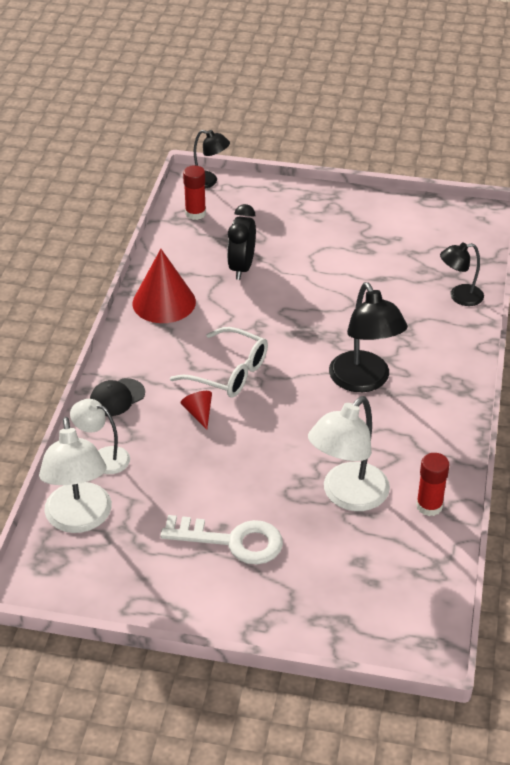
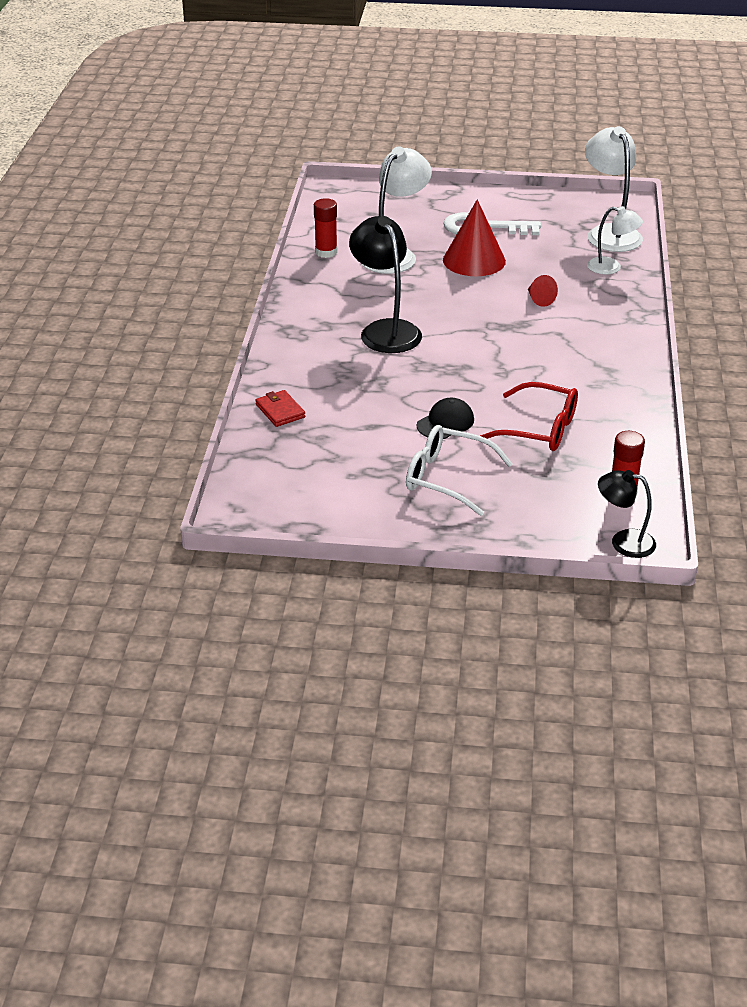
camera: 175 degrees right, 5 degrees down
black cap [90,378,145,416] -> black cap moved to [417,397,474,439]
red cone [132,249,196,323] -> red cone moved to [443,199,506,276]
white glasses [170,327,268,398] -> white glasses moved to [406,425,513,516]
black clock [227,204,256,280] -> red glasses [480,382,578,451]
black lamp [440,243,484,306] -> red wallet [255,390,305,427]

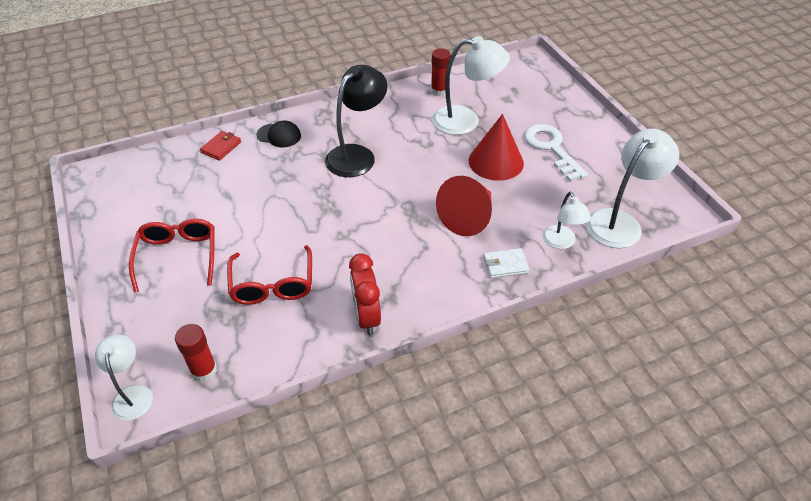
camera: 60 degrees right, 10 degrees up
white glasses [406,425,513,516] -> red glasses [129,219,215,293]
black cap [417,397,474,439] -> black cap moved to [256,120,301,148]
red cone [528,275,558,307] -> red cone [436,176,492,236], size x2.10
black lamp [598,470,656,558] -> white lamp [95,334,153,421]
none -> red clock [349,253,381,335]
none -> white wallet [483,248,530,278]

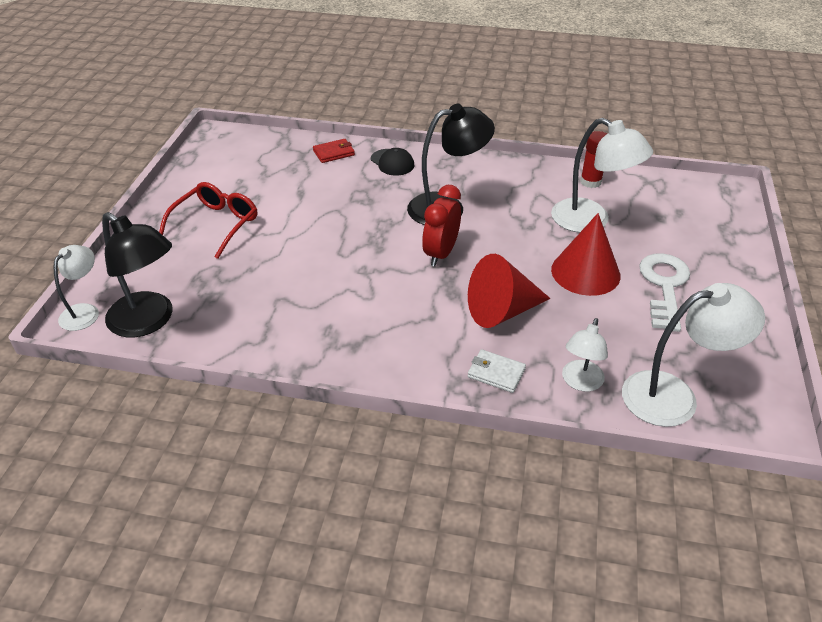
camera: 35 degrees right, 5 degrees down
red glue stick [175,324,217,382] -> black lamp [102,212,173,337]
red glasses [227,245,312,305] -> none
red clock [349,253,381,335] -> red clock moved to [422,185,461,266]

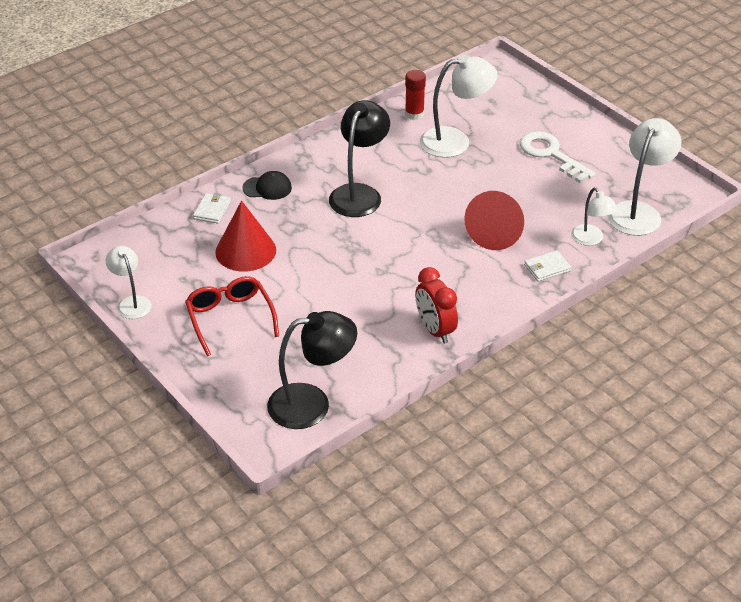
camera: 50 degrees left, 0 degrees up
white lamp [54,245,99,331] -> white lamp moved to [106,246,152,319]
red wallet [313,139,355,163] -> white wallet [193,193,231,223]
red clock [422,185,461,266] -> red clock moved to [415,267,458,344]
red cone [551,213,621,296] -> red cone moved to [215,200,276,271]

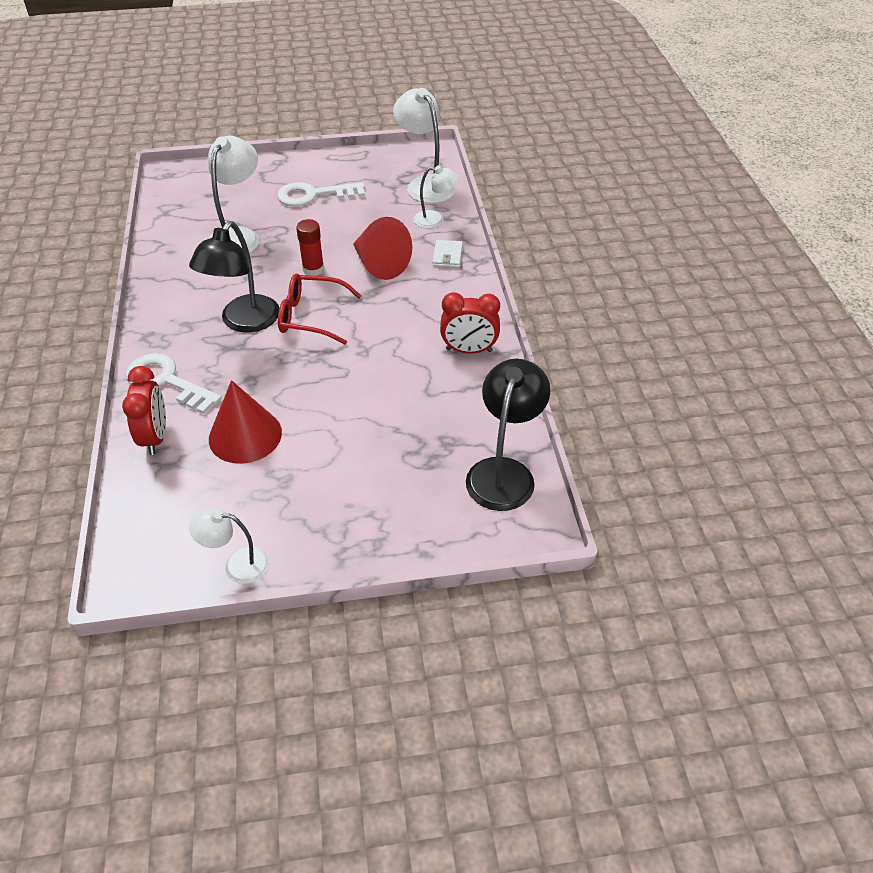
camera: 60 degrees left, 5 degrees up
red glasses [185,276,279,356] -> red glasses moved to [278,274,362,345]
white wallet [193,193,231,223] -> red clock [122,366,166,455]
black cap [242,171,292,200] -> white key [126,353,222,414]
black lamp [329,100,390,217] -> black lamp turned 120 degrees counterclockwise [189,221,279,333]
red glue stick [405,70,426,120] -> red glue stick moved to [296,219,324,276]

